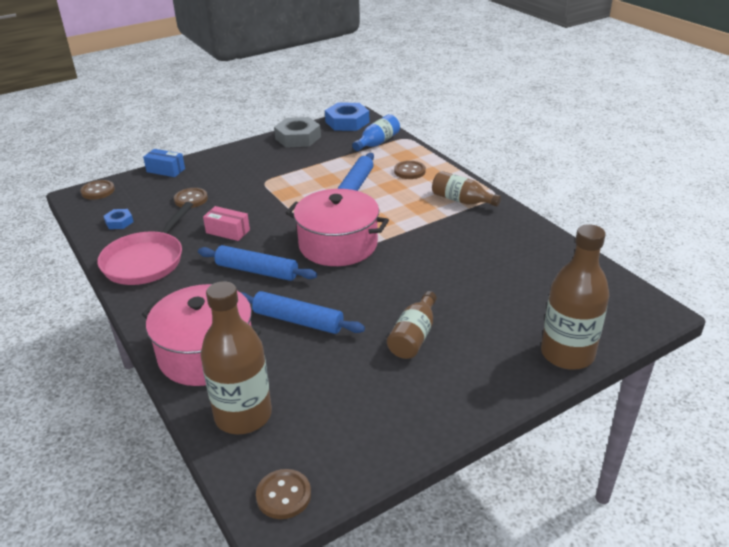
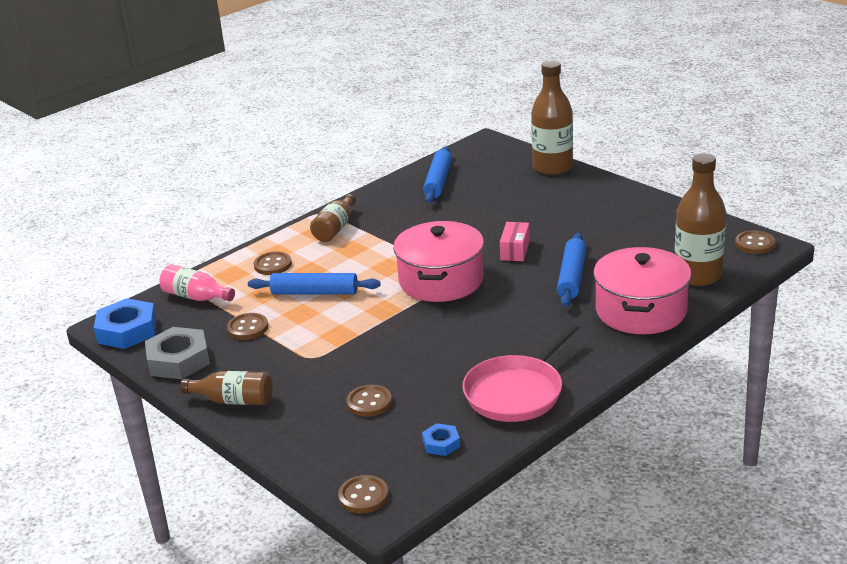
camera: 100 degrees left, 5 degrees down
pink pan [97,202,193,285] -> pink pan turned 120 degrees clockwise [462,323,579,422]
blue box [143,149,185,177] -> none
blue rolling pin [198,245,317,281] -> blue rolling pin moved to [423,146,452,203]
pink box [203,206,250,241] -> pink box moved to [500,222,530,261]
blue bottle [352,114,400,151] -> pink bottle [159,264,235,301]
brown bottle [387,291,437,359] -> brown bottle moved to [180,371,273,405]
none -> brown button [227,313,268,340]

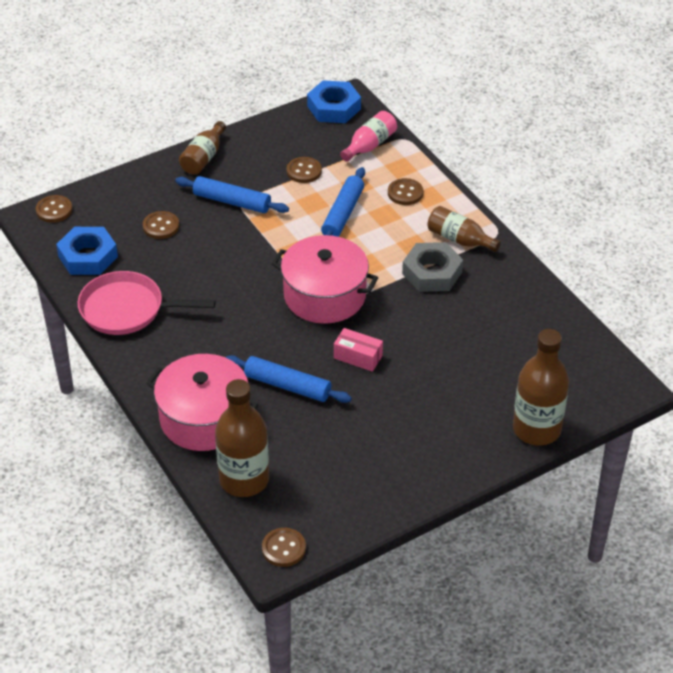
camera: 100 degrees right, 15 degrees up
grey nut [145,327,210,379] -> grey nut moved to [402,242,463,292]
blue nut [422,423,460,456] -> blue nut [56,227,118,275], size x1.94
blue rolling pin [423,146,452,203] -> blue rolling pin moved to [175,176,289,213]
pink pan [462,323,579,422] -> pink pan turned 45 degrees counterclockwise [78,271,216,335]

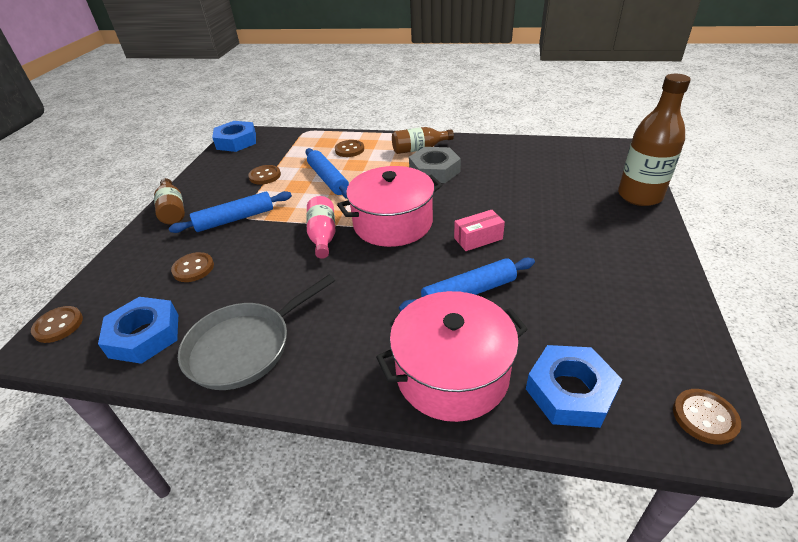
camera: 45 degrees left, 5 degrees down
pink pan [78,271,216,335] -> grey pan [178,275,335,390]
brown bottle [215,379,269,497] -> blue nut [526,345,623,428]
pink bottle [340,111,397,162] -> pink bottle moved to [306,196,335,259]

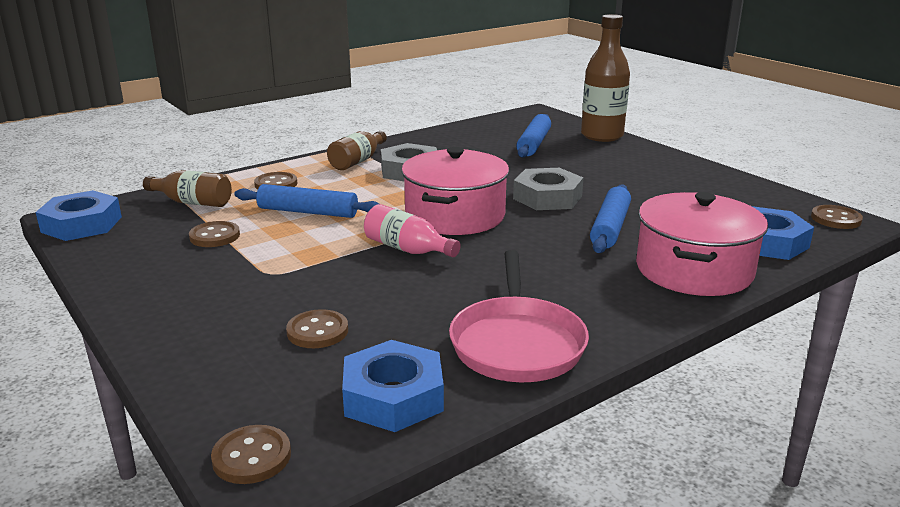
camera: 50 degrees left, 15 degrees down
brown bottle [154,178,185,225] -> brown bottle moved to [143,170,232,207]
blue rolling pin [169,191,292,233] -> blue rolling pin moved to [516,114,551,158]
grey pan [178,275,335,390] -> pink pan [449,250,589,382]
pink box [454,210,505,251] -> grey nut [513,168,584,210]

